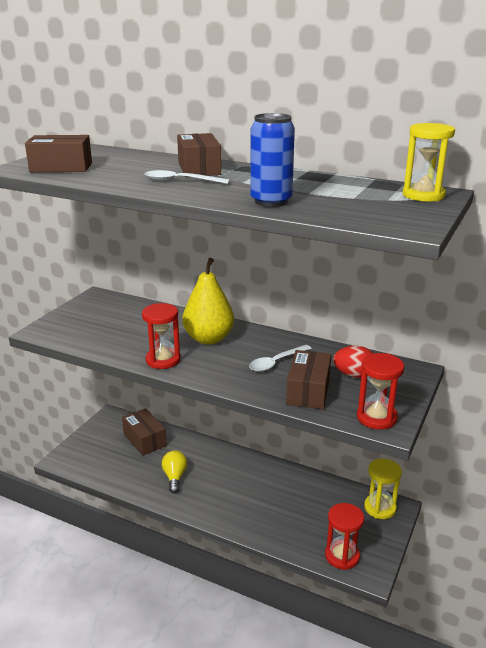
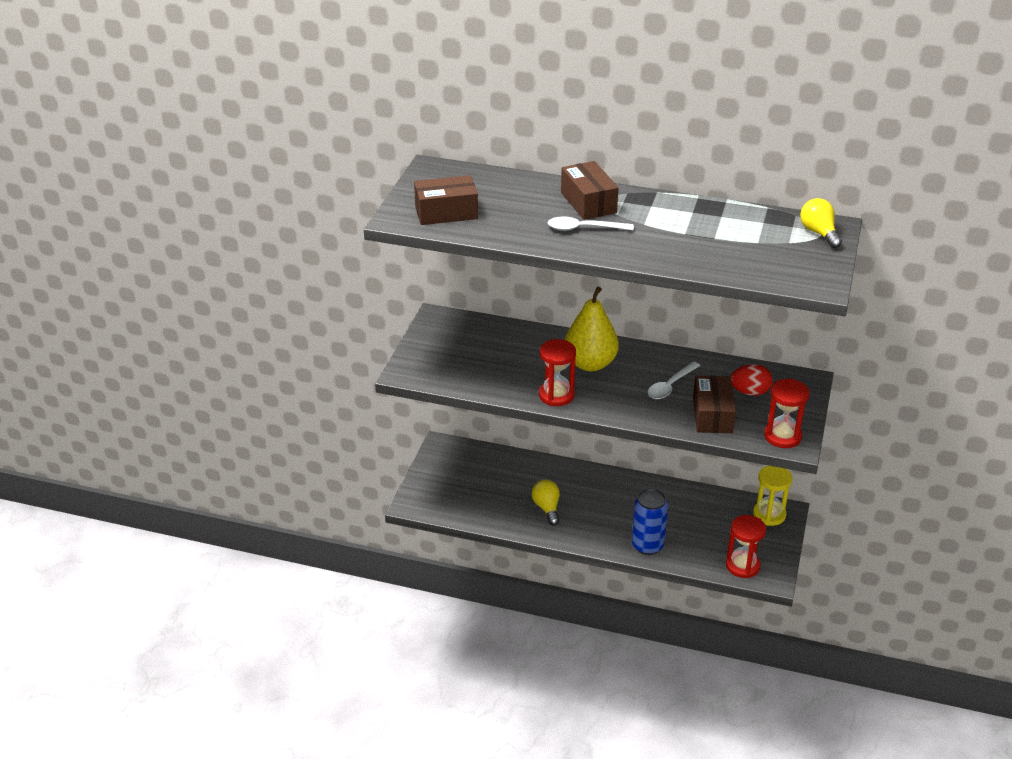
camera: 10 degrees left, 10 degrees up
brown box [122,408,167,456] -> none
blue can [250,113,295,207] -> blue can moved to [632,488,668,555]
yellow hourglass [403,123,455,202] -> yellow light bulb [800,198,842,248]

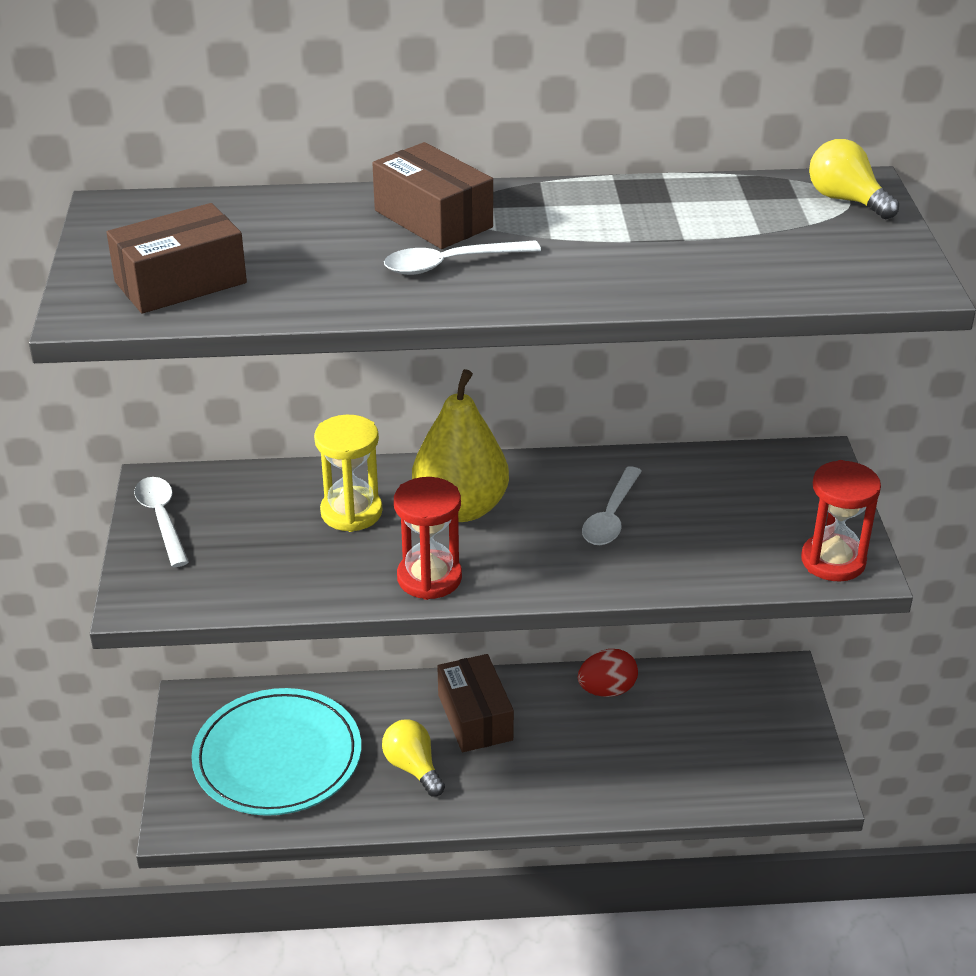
camera: 20 degrees left, 0 degrees up
blue can [632,488,668,555] -> none
brown box [693,376,736,433] -> brown box moved to [437,654,514,752]
red hourglass [726,515,766,578] -> none
red egg [731,364,772,396] -> red egg moved to [578,649,638,697]
yellow hourglass [753,466,792,526] -> yellow hourglass moved to [314,415,382,532]
none -> white spoon [134,477,189,567]
none -> turquoise plate [191,688,361,816]

